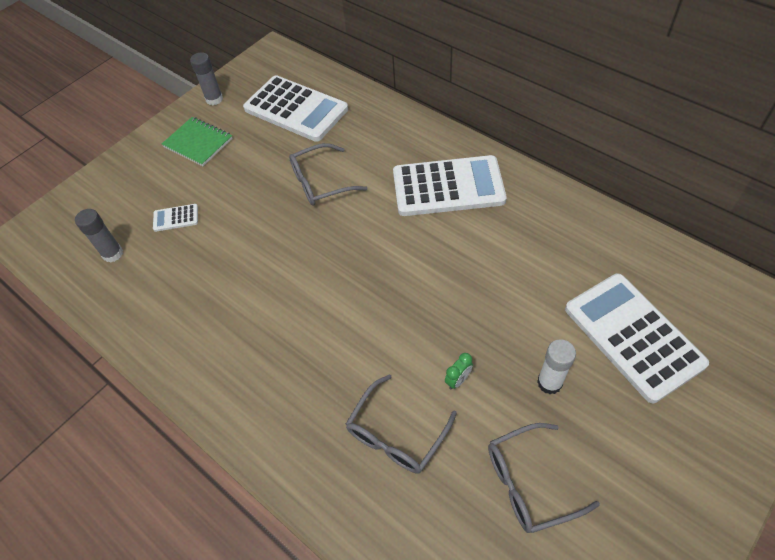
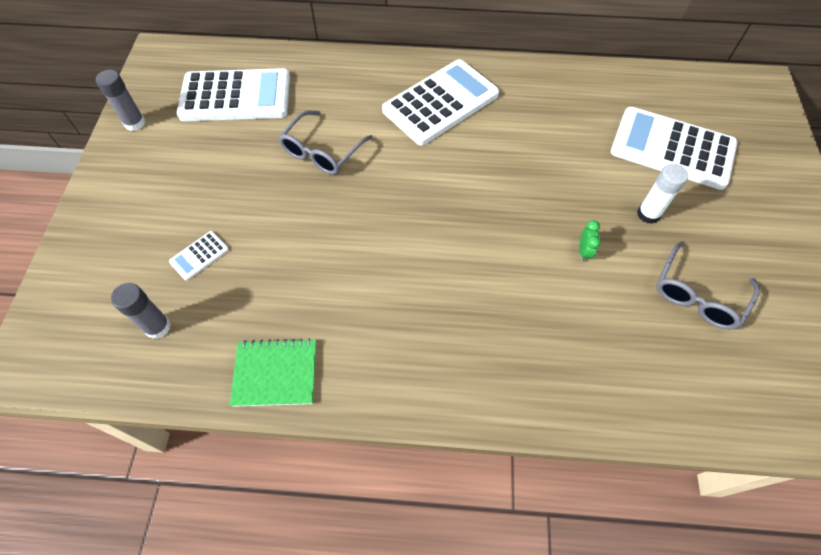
camera: 40 degrees left, 5 degrees up
green notebook [162,117,233,166] -> green notebook moved to [230,339,316,407]
grey glasses [346,374,457,474] -> none

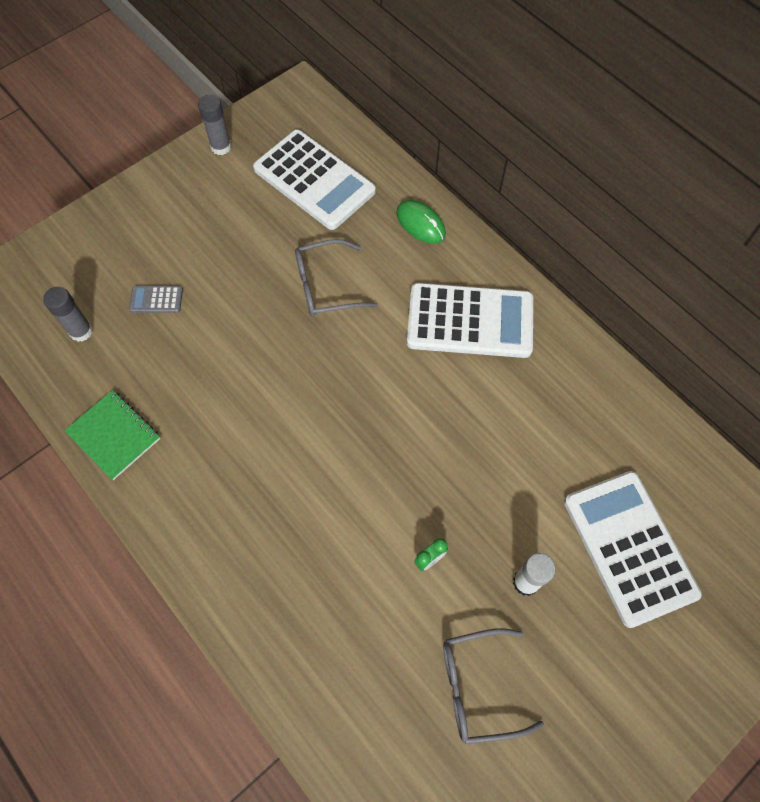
camera: 45 degrees right, 5 degrees up
white calculator [169,231,229,281] -> grey calculator [129,286,183,313]
none -> green mouse [396,200,446,244]

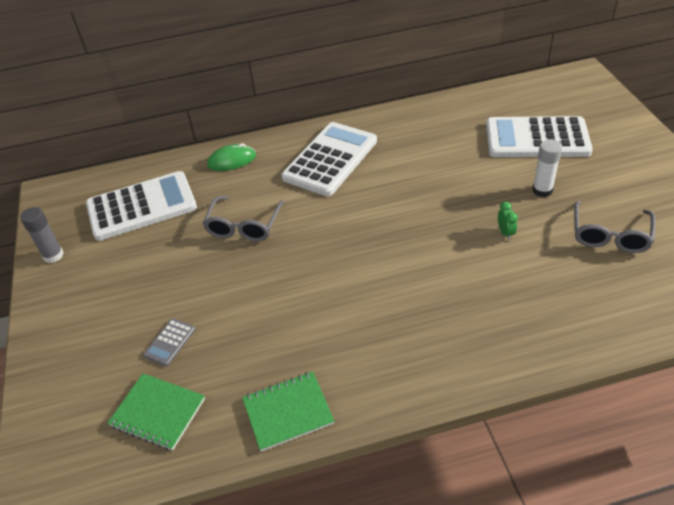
camera: 60 degrees left, 20 degrees down
grey glue stick [43,287,93,342] -> green notebook [108,374,205,450]

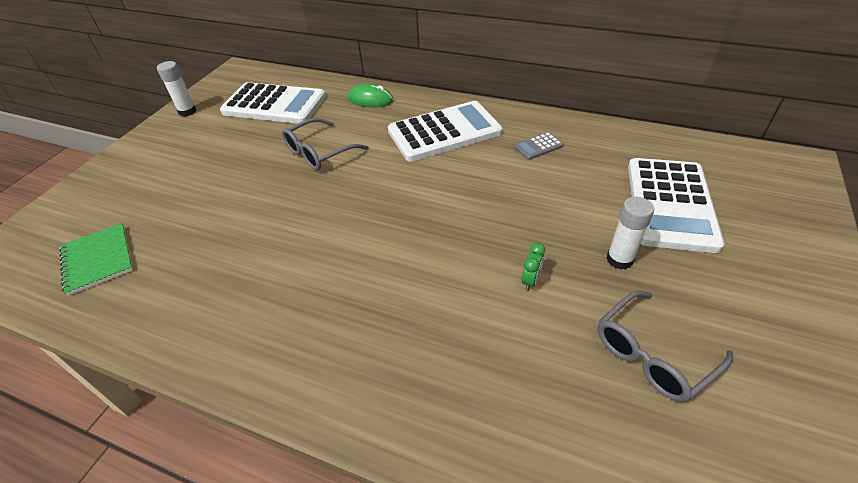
camera: 35 degrees right, 0 degrees up
grey glue stick [20,207,64,263] -> white glue stick [157,61,197,117]
grey calculator [143,318,195,366] -> grey calculator moved to [514,132,564,160]
green notebook [242,371,334,452] -> none
white calculator [486,116,593,157] -> white calculator turned 120 degrees counterclockwise [628,158,724,253]

